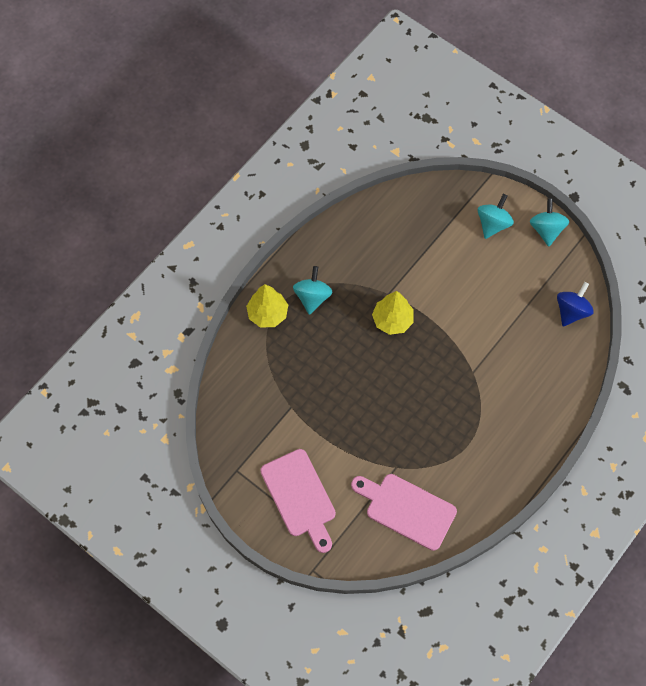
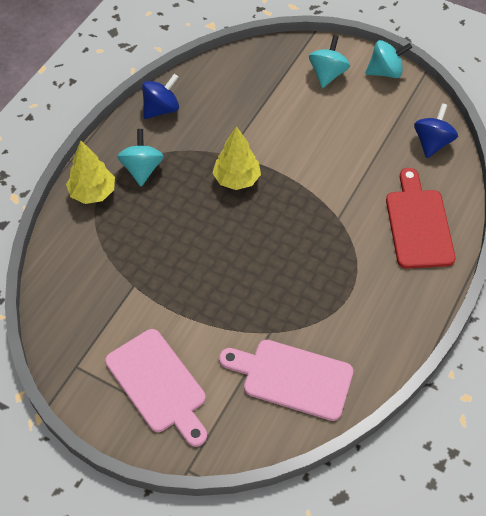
camera: 10 degrees left, 10 degrees down
turquoise spinning top [530,198,569,246] -> turquoise spinning top turned 90 degrees clockwise [365,40,412,78]
none -> blue spinning top [142,74,179,119]
none -> red cutting board [386,168,456,269]

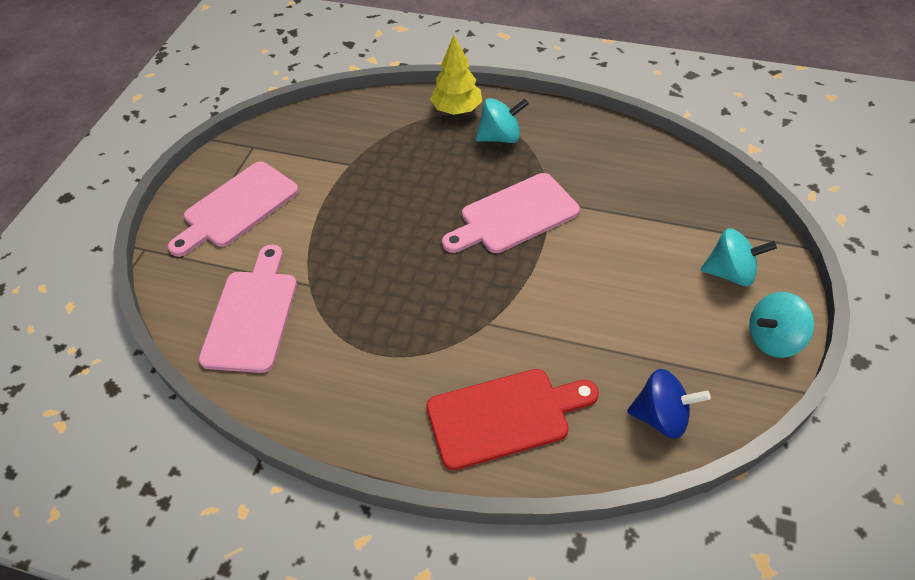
camera: 80 degrees right, 5 degrees down
blue spinning top [142,74,179,119] -> none
yellow tree [213,126,261,190] -> pink cutting board [442,173,580,253]
turquoise spinning top [365,40,412,78] -> turquoise spinning top turned 90 degrees clockwise [749,292,814,358]

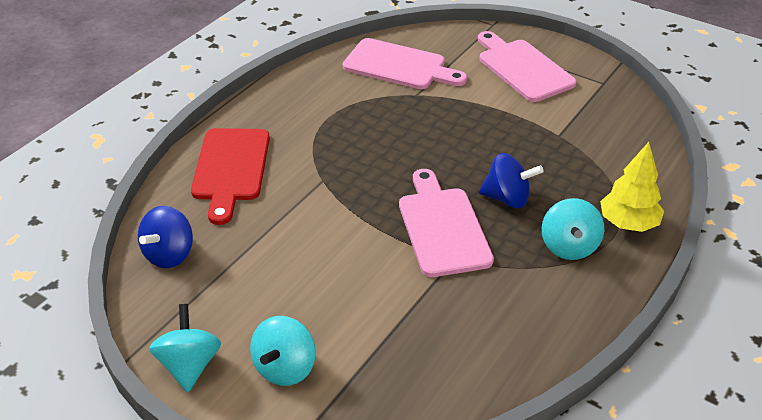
camera: 105 degrees right, 10 degrees down
none -> blue spinning top [479,153,544,208]

